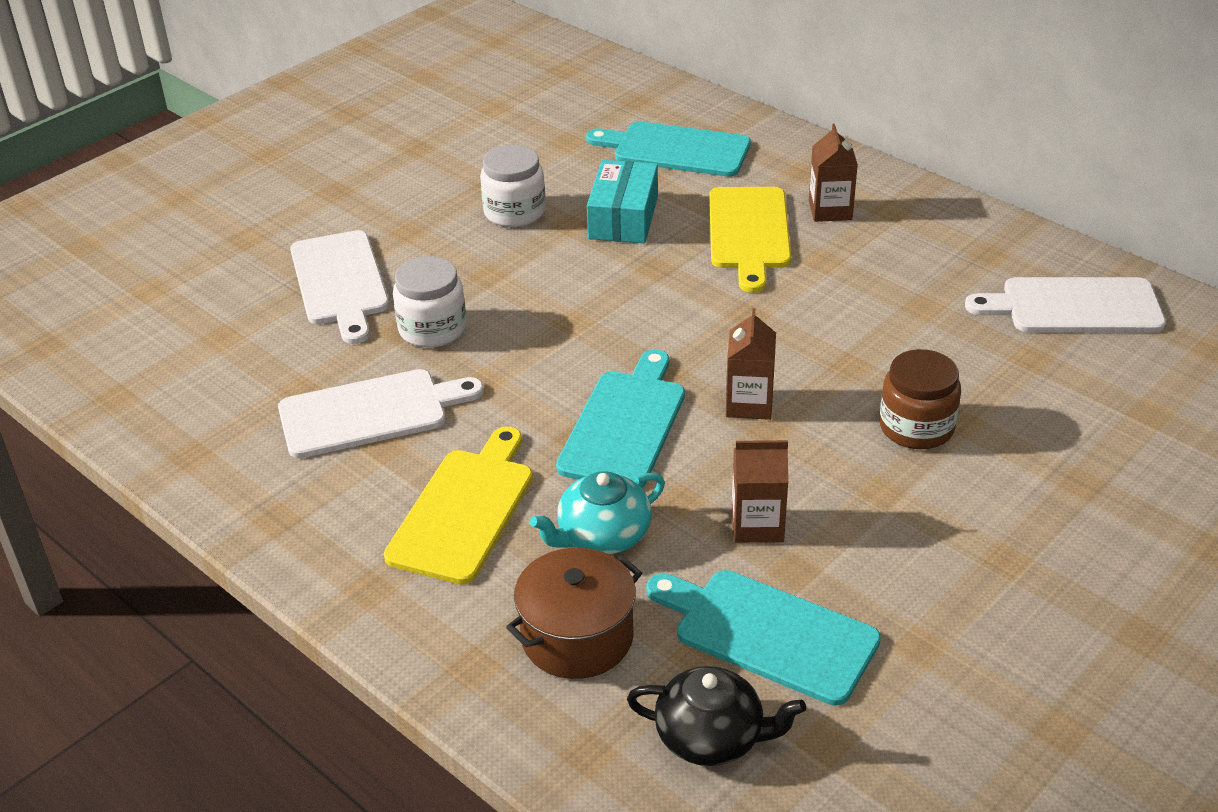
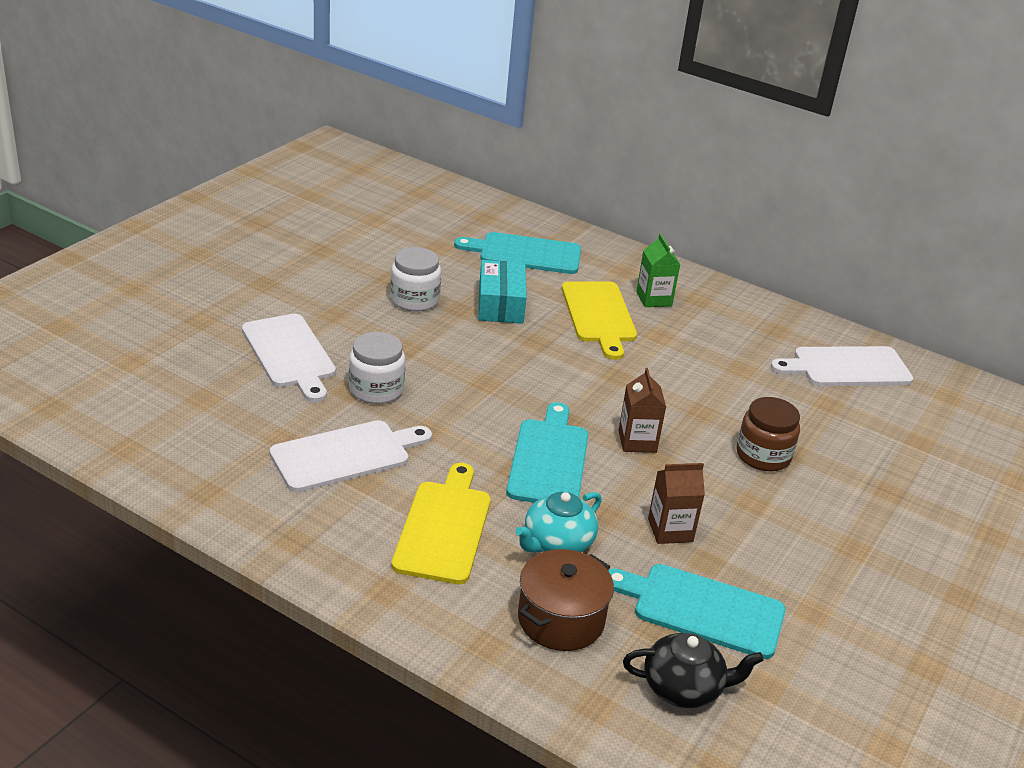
camera: 15 degrees left, 5 degrees down
brown carton [809,124,858,222] -> green carton [636,234,681,307]

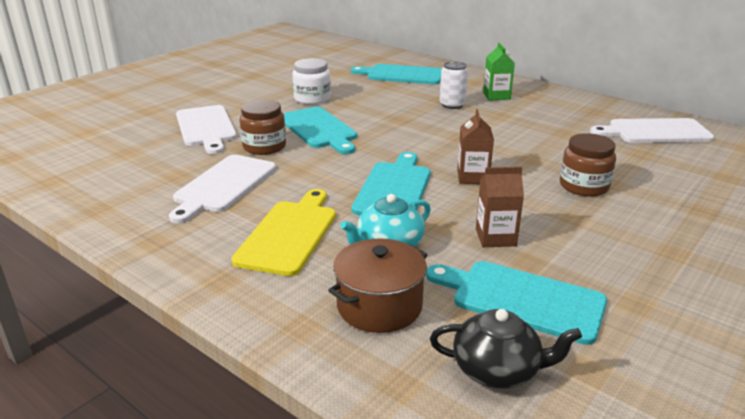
camera: 10 degrees right, 5 degrees down
white cutting board [270,420,432,492] -> white cutting board turned 135 degrees clockwise [169,155,276,223]
white jar [349,332,405,404] -> brown jar [239,100,286,155]
turquoise box [478,260,527,324] -> none
yellow cutting board [562,281,637,360] -> white can [440,61,468,109]
none -> turquoise cutting board [283,107,357,154]

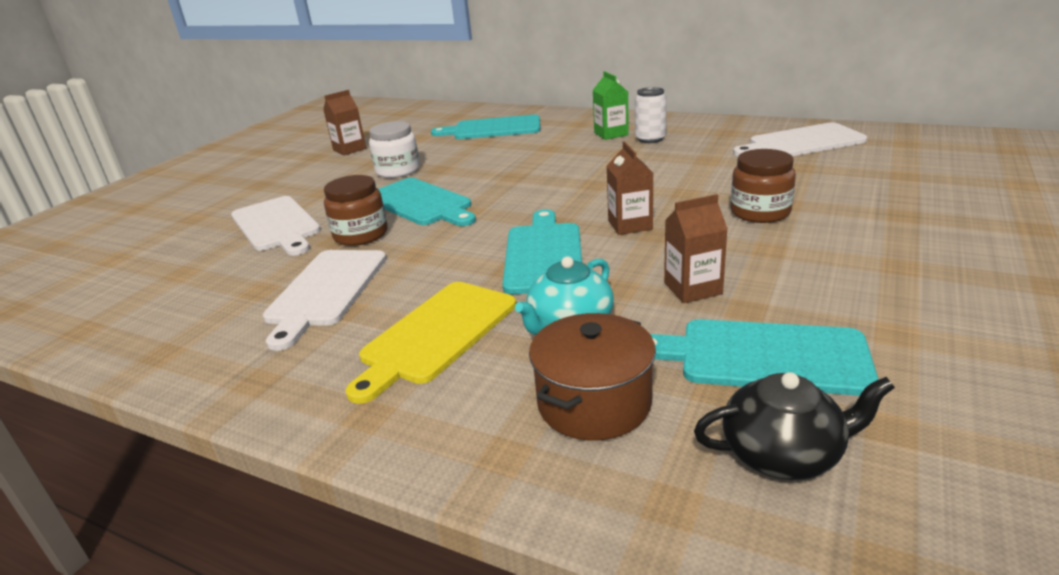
camera: 10 degrees left, 0 degrees up
yellow cutting board [232,189,336,276] -> yellow cutting board turned 150 degrees counterclockwise [345,282,516,404]
white can [440,61,468,109] -> white can moved to [635,87,667,143]
none -> brown carton [323,90,366,155]

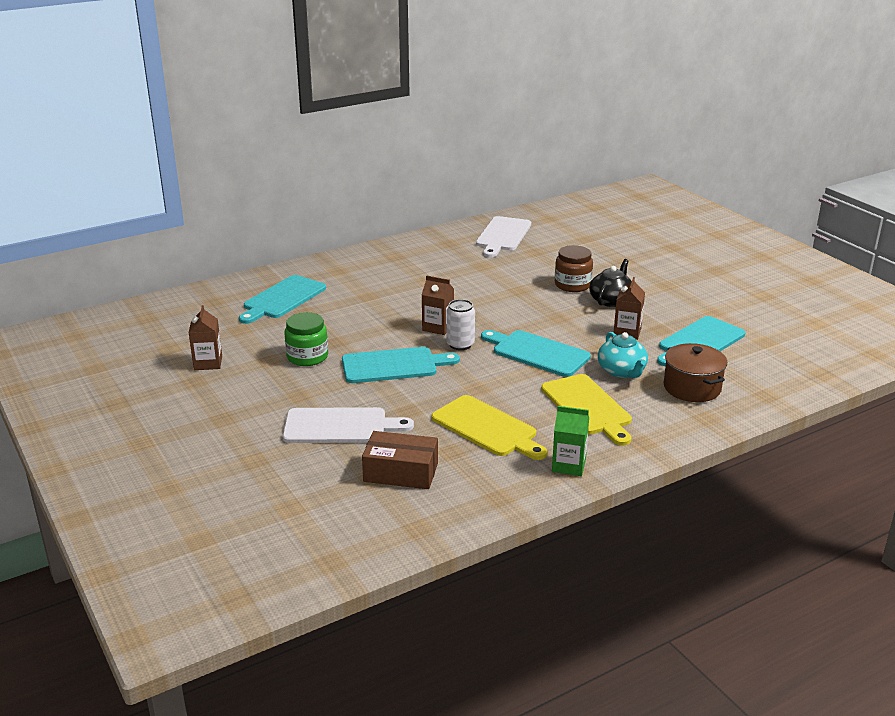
camera: 60 degrees left, 0 degrees up
white cutting board [263,250,386,351] -> yellow cutting board [432,395,547,460]
brown jar [324,175,388,246] -> none
white jar [369,121,420,178] -> green jar [284,312,328,366]
green carton [593,71,629,140] -> green carton moved to [552,406,589,476]
brown carton [607,141,653,235] -> brown carton moved to [422,276,454,335]
white can [635,87,667,143] -> white can moved to [446,299,475,350]
black teapot [694,372,895,480] -> black teapot moved to [589,259,632,307]
none -> brown box [362,431,438,489]

